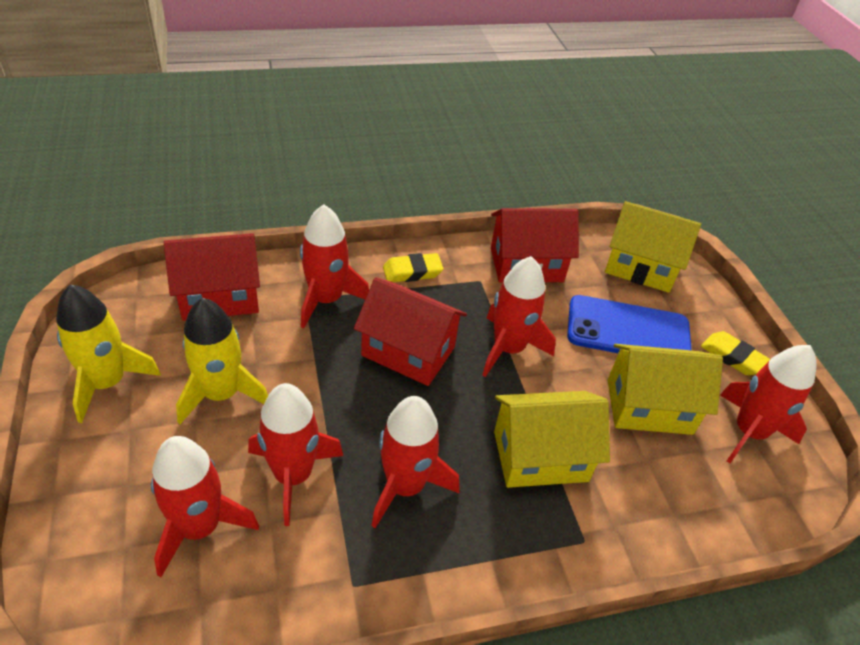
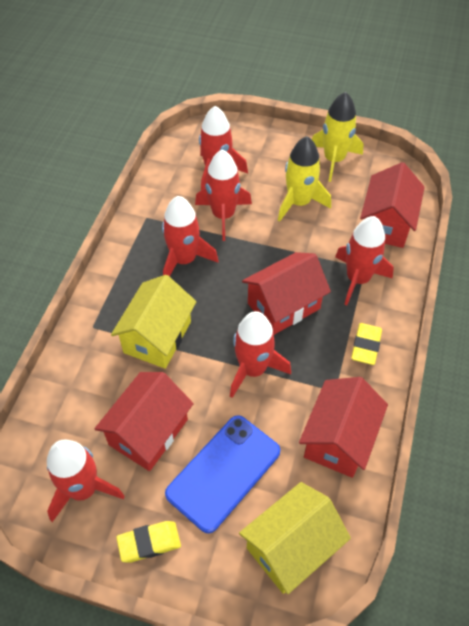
camera: 125 degrees right, 10 degrees up
yellow house [608,344,723,435] -> red house [94,372,194,471]

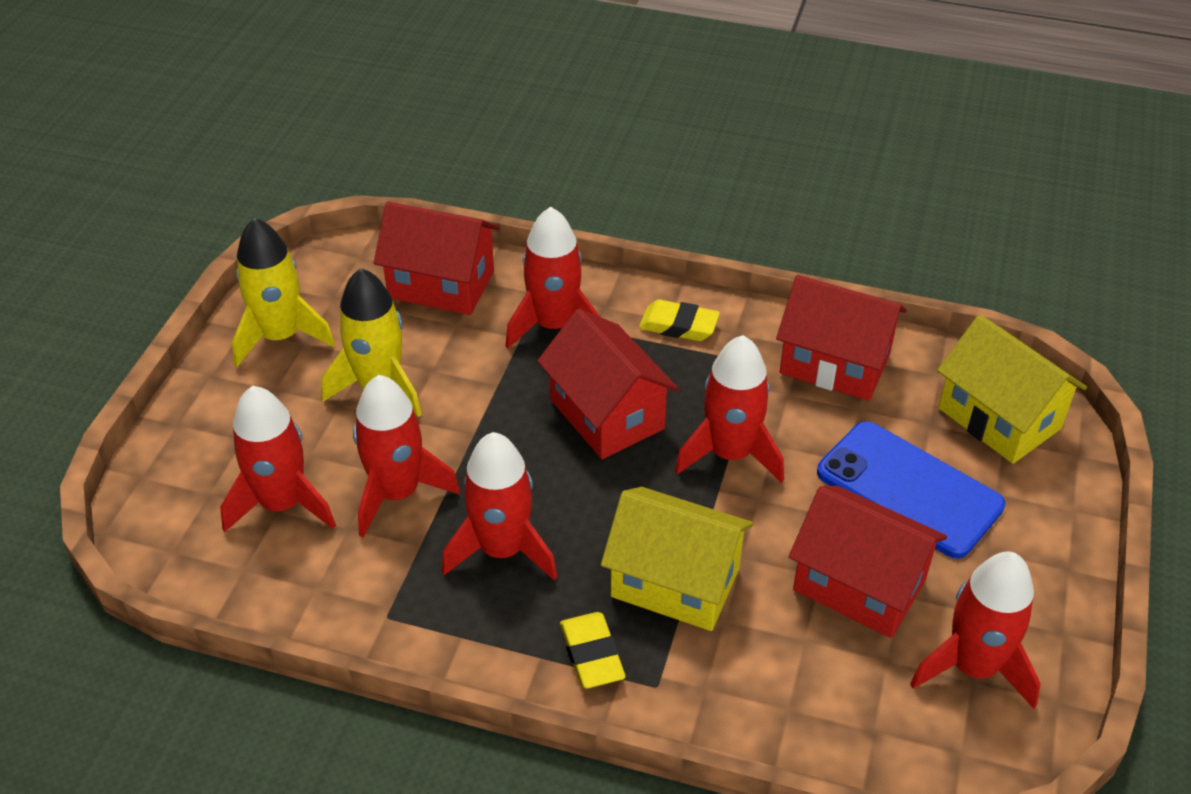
camera: 90 degrees left, 10 degrees down
yellow eraser [116,521,181,562] -> yellow eraser moved to [560,612,625,689]

